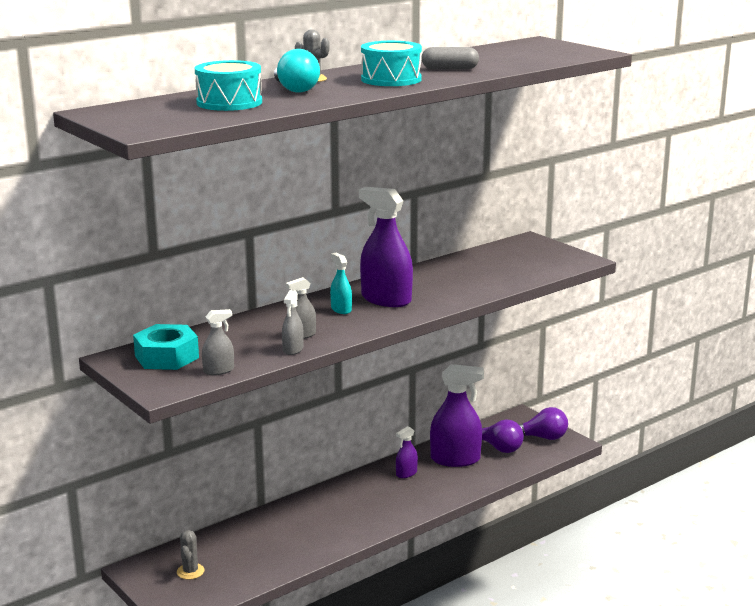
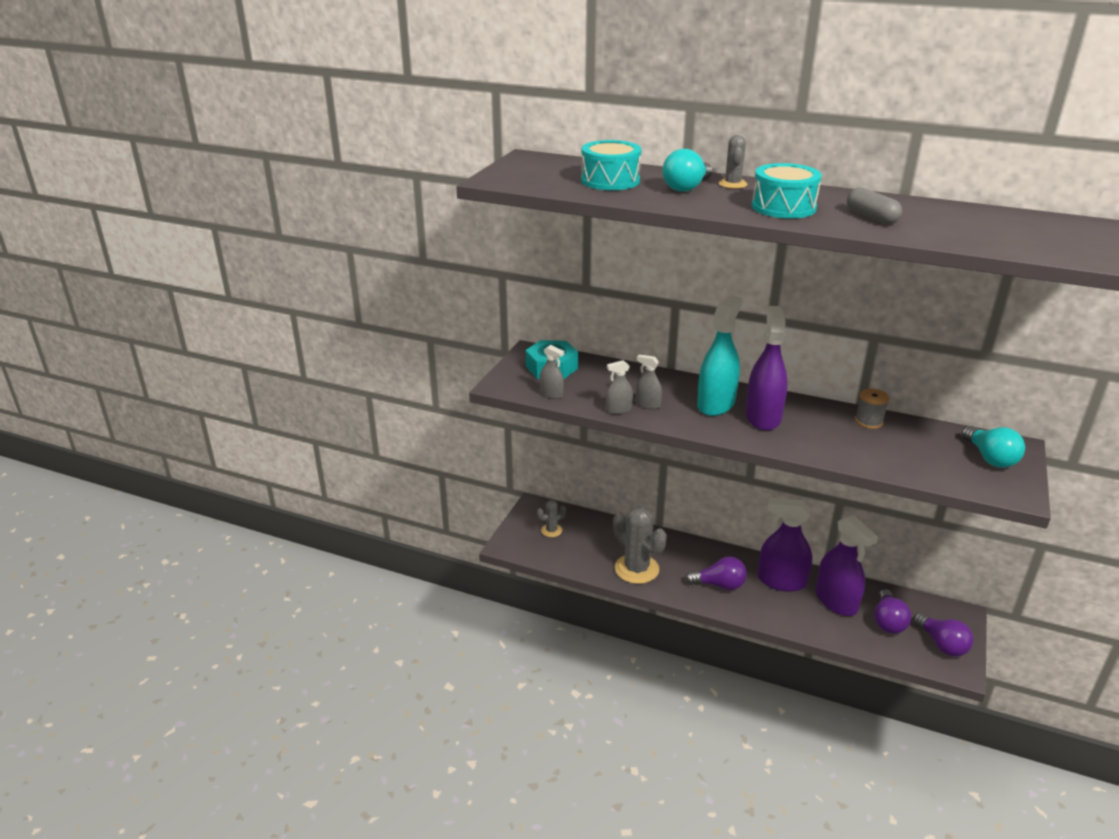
camera: 60 degrees right, 10 degrees up
turquoise spray bottle [330,253,352,314] -> turquoise spray bottle [697,295,743,416], size x2.03
purple spray bottle [396,426,418,478] -> purple spray bottle [758,497,812,592], size x2.03
none -> grey cactus [613,506,667,584]
none -> purple light bulb [685,557,747,590]
none -> grey spool [855,389,889,429]
none -> turquoise light bulb [962,426,1025,468]

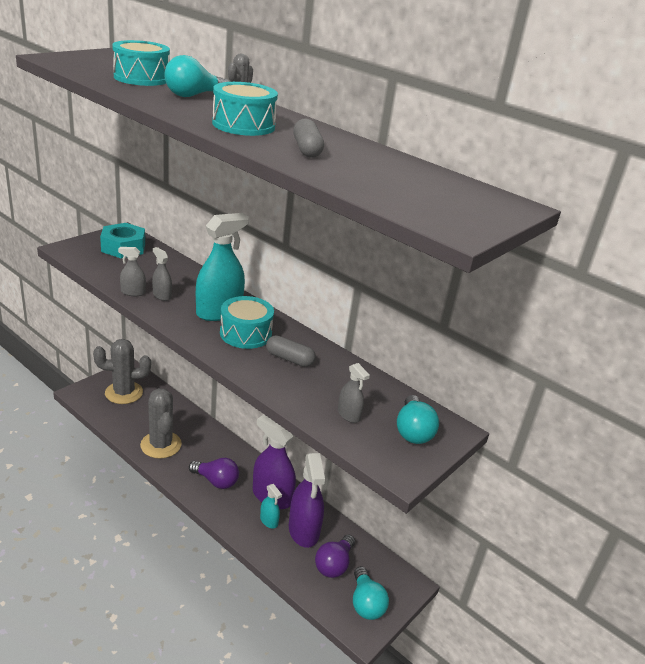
camera: 15 degrees right, 0 degrees up
grey cactus [537,500,566,537] -> grey cactus [93,339,151,404], size x1.97
grey spray bottle [540,345,564,399] -> grey spray bottle moved to [338,363,370,423]
purple spray bottle [746,306,788,431] -> turquoise drum [220,296,274,349]
grey spool [855,389,889,429] -> none
purple light bulb [913,613,973,657] -> turquoise light bulb [353,566,389,620]
none -> turquoise spray bottle [260,484,282,529]
none -> grey capsule [266,335,316,367]

